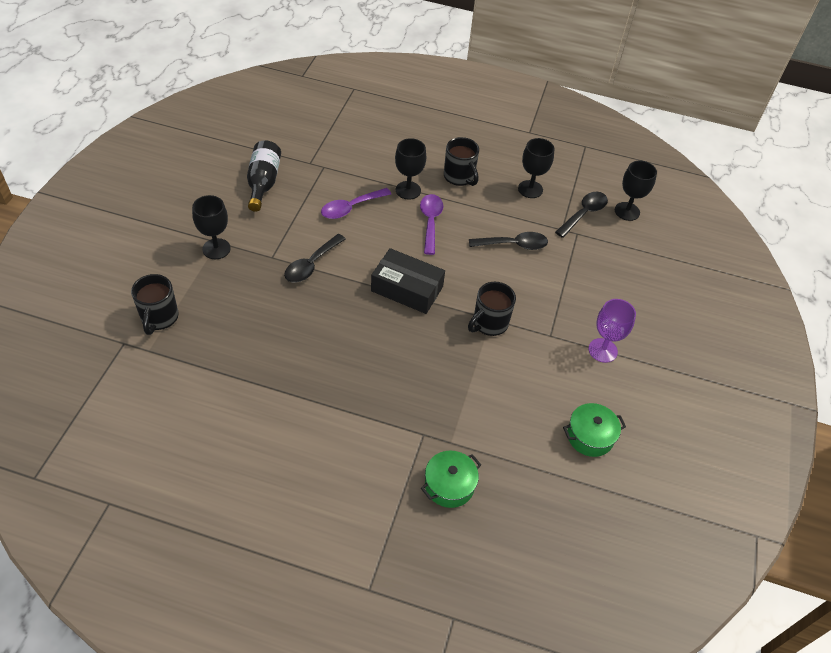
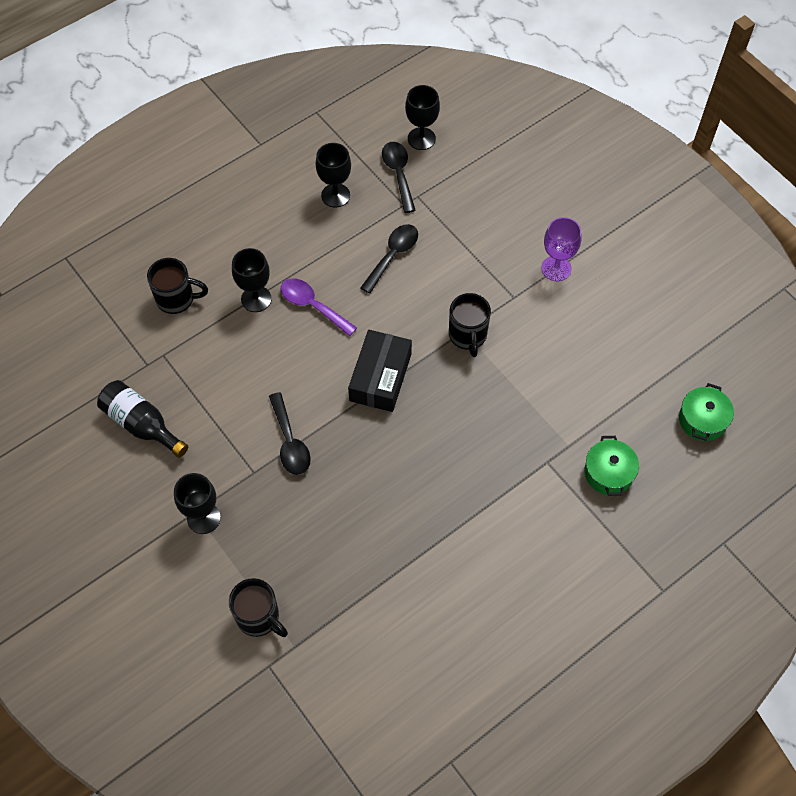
camera: 50 degrees left, 10 degrees up
purple spoon [321,188,391,219] -> none
black box [371,248,445,314] -> black box turned 45 degrees counterclockwise [348,330,412,412]
black mug [444,137,479,186] -> black mug moved to [147,258,208,314]
green pot [563,403,626,457] -> green pot moved to [679,383,734,441]

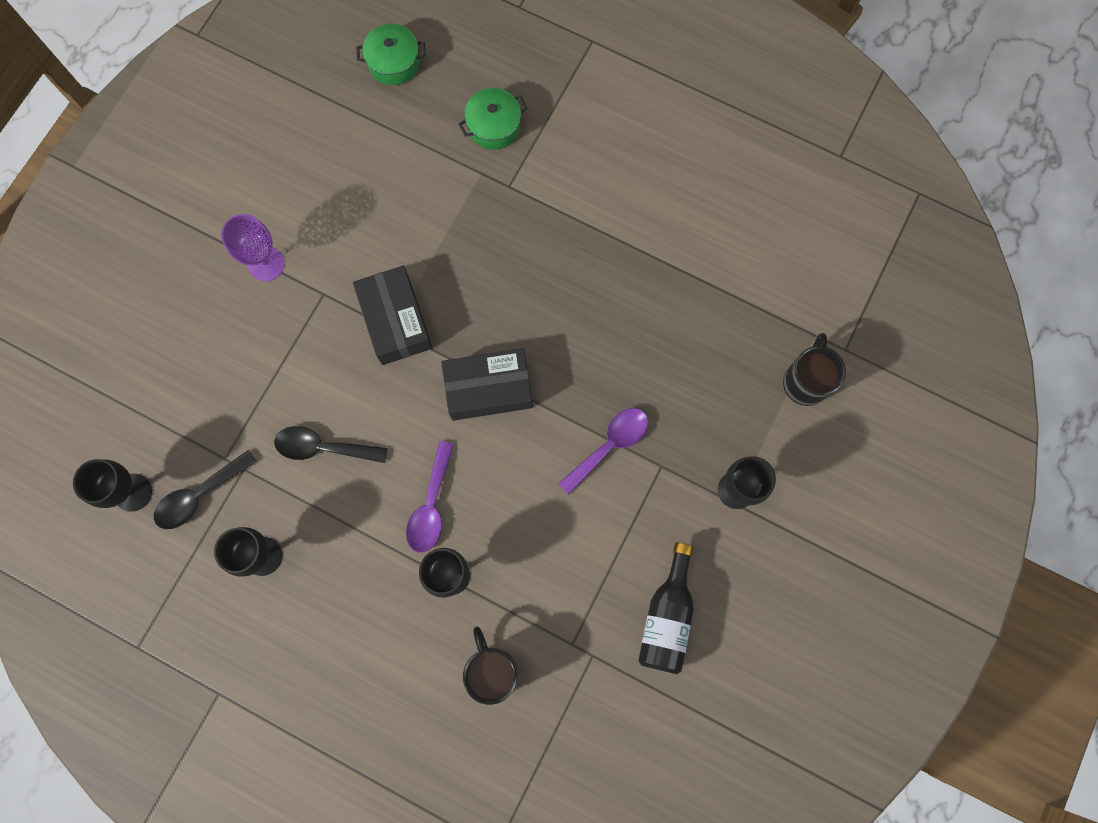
camera: 115 degrees left, 15 degrees up
black spoon [269,392,311,475] -> purple spoon [558,408,648,495]
black mug [449,293,491,357] -> black box [353,266,432,365]

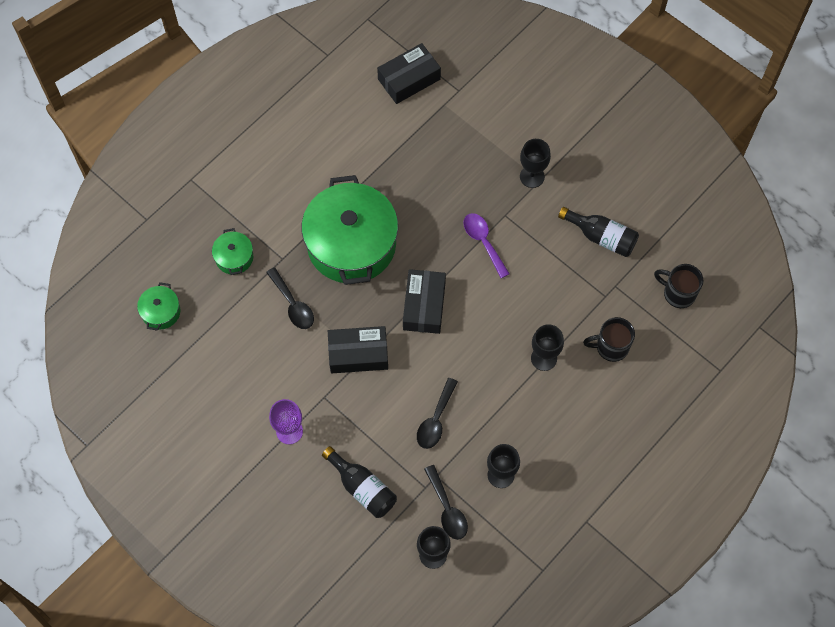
camera: 75 degrees left, 10 degrees down
purple spoon [406,441,454,553] -> none
black mug [783,333,846,406] -> black mug moved to [654,264,704,308]
none -> black spoon [266,267,314,329]
none -> green pot [302,175,398,285]
none -> black bottle [322,446,397,518]
none -> black box [377,43,441,104]

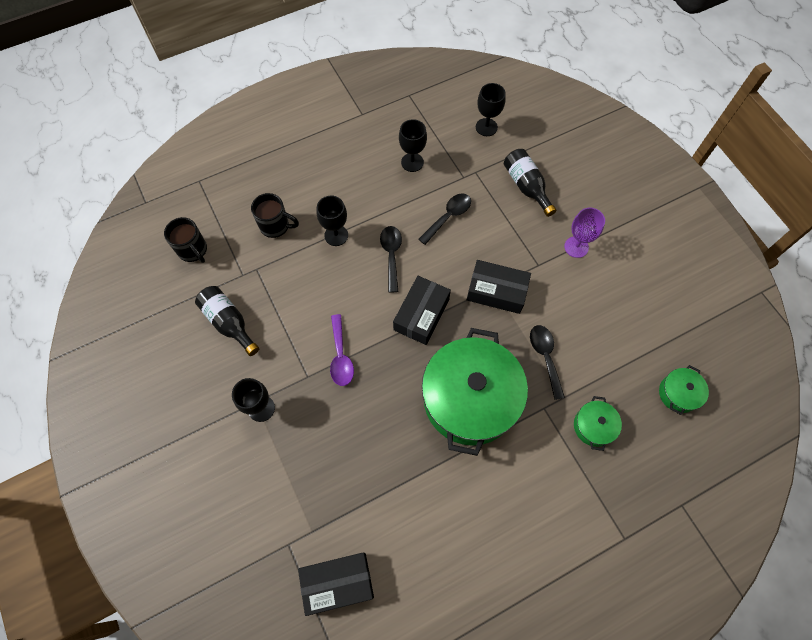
camera: 160 degrees left, 0 degrees up
black spoon [424,465,468,540] -> black spoon moved to [380,226,402,292]

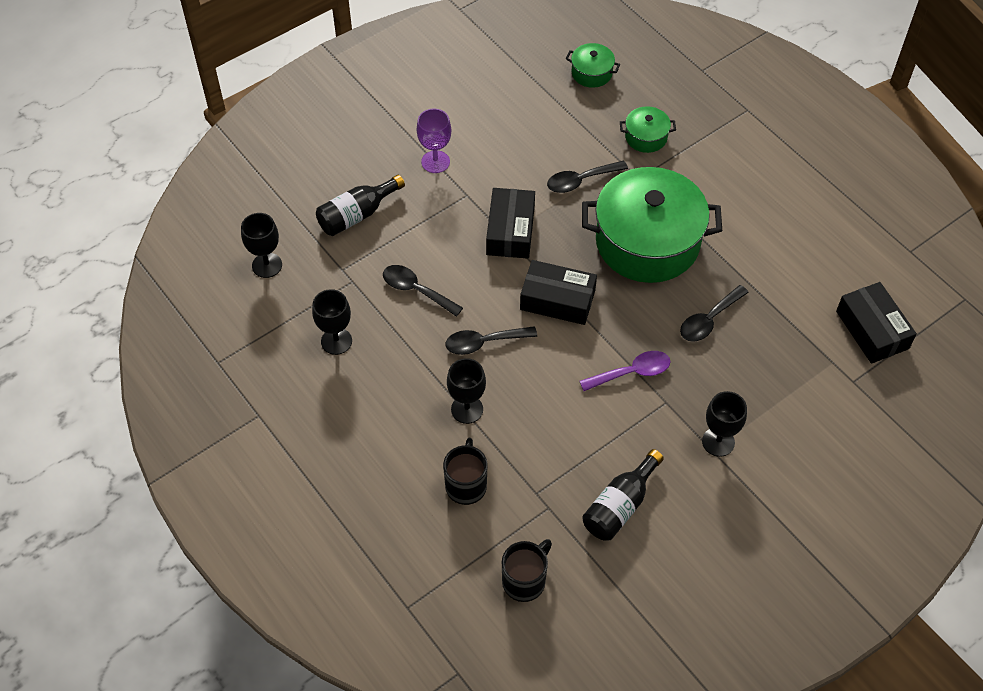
camera: 100 degrees left, 10 degrees down
none -> black spoon [680,285,749,342]

